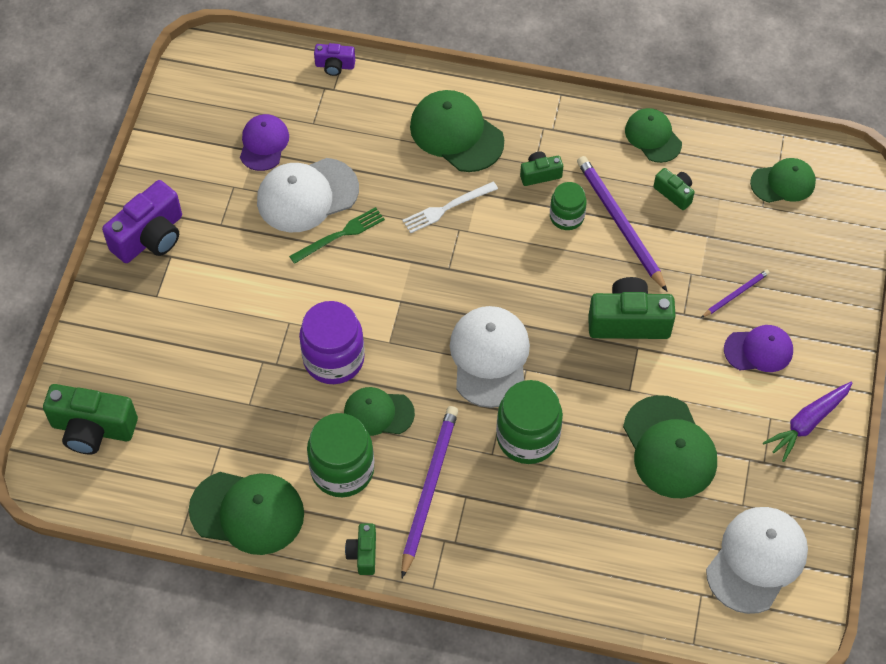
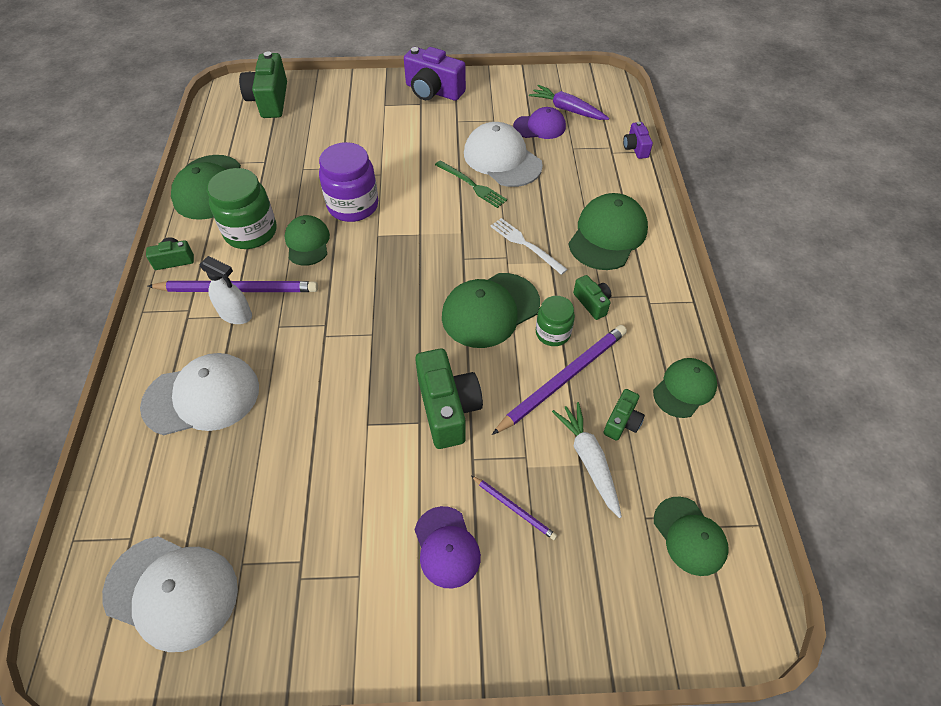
camera: 75 degrees right, 5 degrees down
white cap [450,306,530,408] -> white cap moved to [140,353,259,435]
green jar [496,380,563,464] -> none
green cap [623,395,717,498] -> green cap moved to [442,273,540,348]
purple carrot [763,382,852,462] -> purple carrot moved to [529,85,609,120]
none -> white spray bottle [199,256,252,324]
none -> white carrot [552,402,622,518]

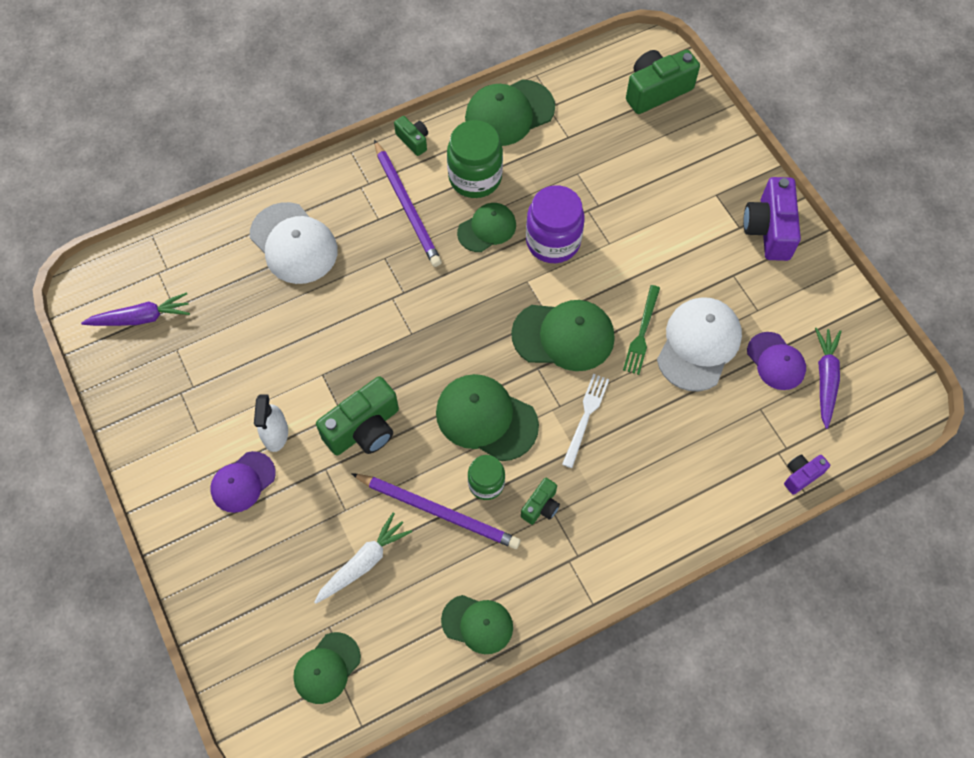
camera: 65 degrees right, 10 degrees up
white cap [102,536,238,652] -> purple carrot [81,292,190,326]
white spray bottle [199,256,252,324] -> white spray bottle moved to [254,394,288,452]
purple pencil [471,476,557,540] -> none
green cap [568,193,648,270] -> green cap moved to [511,300,615,371]
green camera [603,389,645,441] -> none

